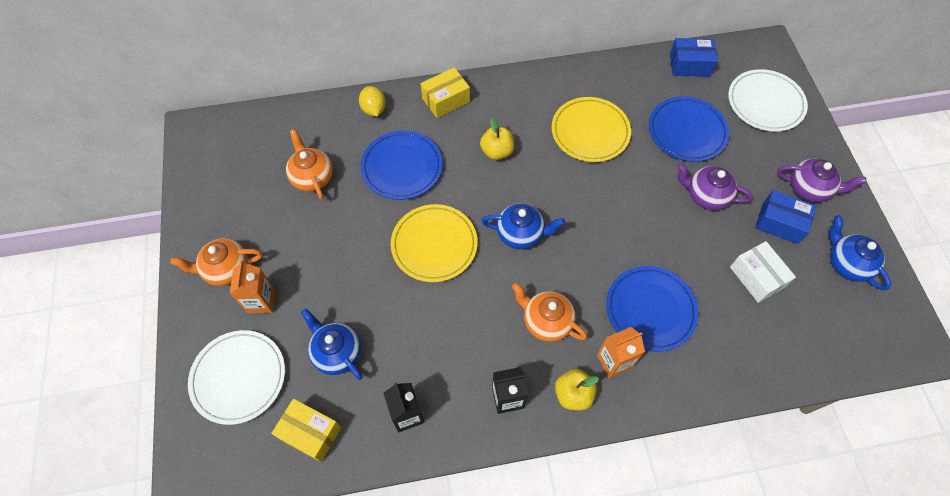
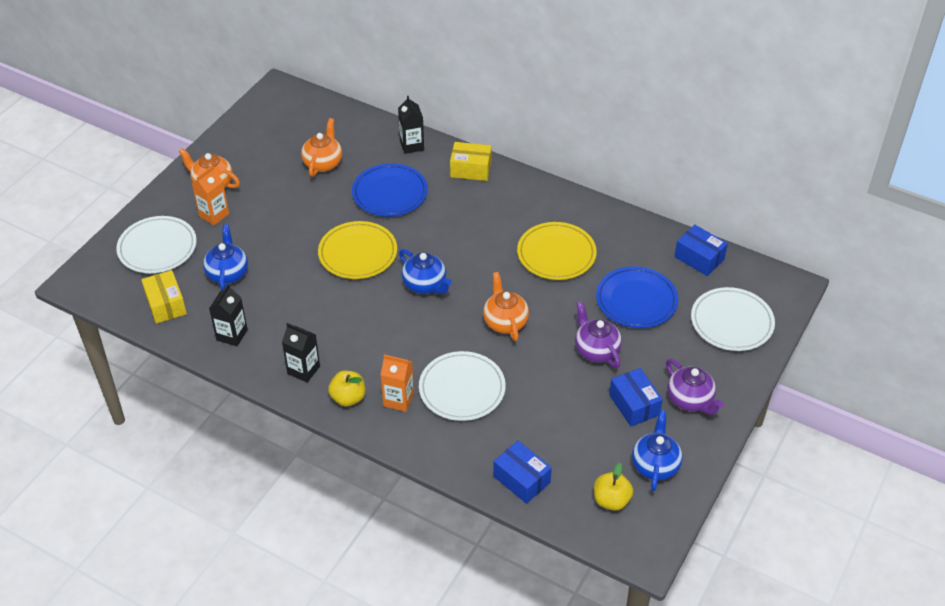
camera: 40 degrees right, 15 degrees down
yellow lemon [359,86,386,117] -> black carton [398,96,424,154]
yellow apple [480,118,514,160] -> yellow apple moved to [594,463,633,511]
orange teapot [512,283,587,342] -> orange teapot moved to [483,272,529,341]
blue plate [606,266,698,352] -> white plate [419,351,506,421]
white box [730,241,796,303] -> none
none -> blue box [493,441,552,504]

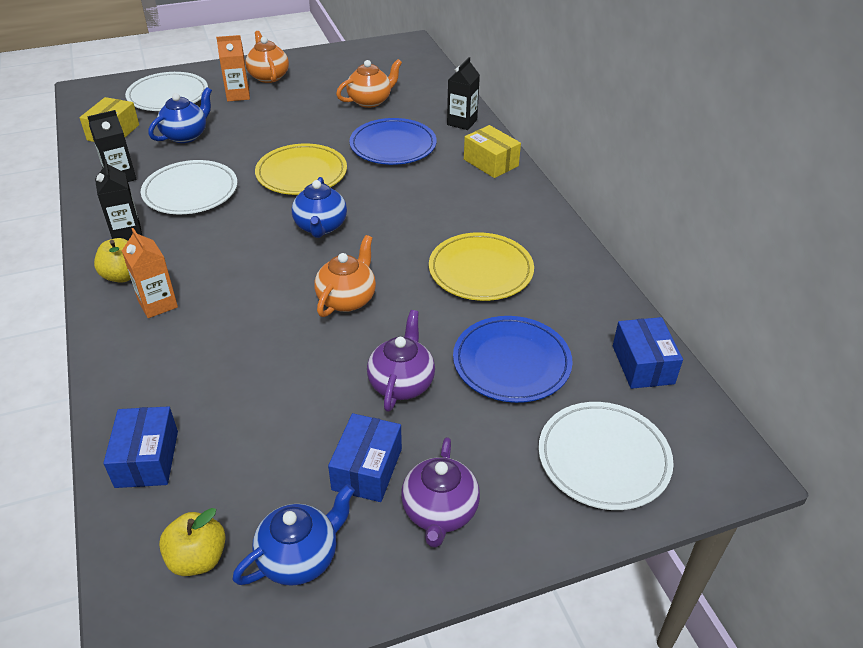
camera: 40 degrees right, 5 degrees down
white plate [419,351,506,421] -> white plate moved to [141,160,237,214]

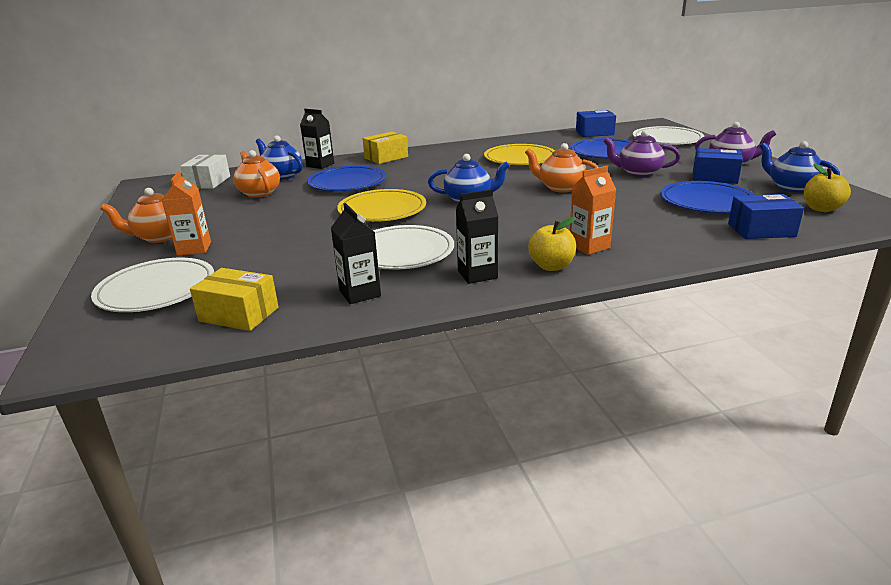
camera: 85 degrees left, 15 degrees down
blue teapot [148,87,212,143] -> blue teapot moved to [256,135,303,180]
none -> white box [180,154,230,189]
none -> blue plate [660,181,755,213]

